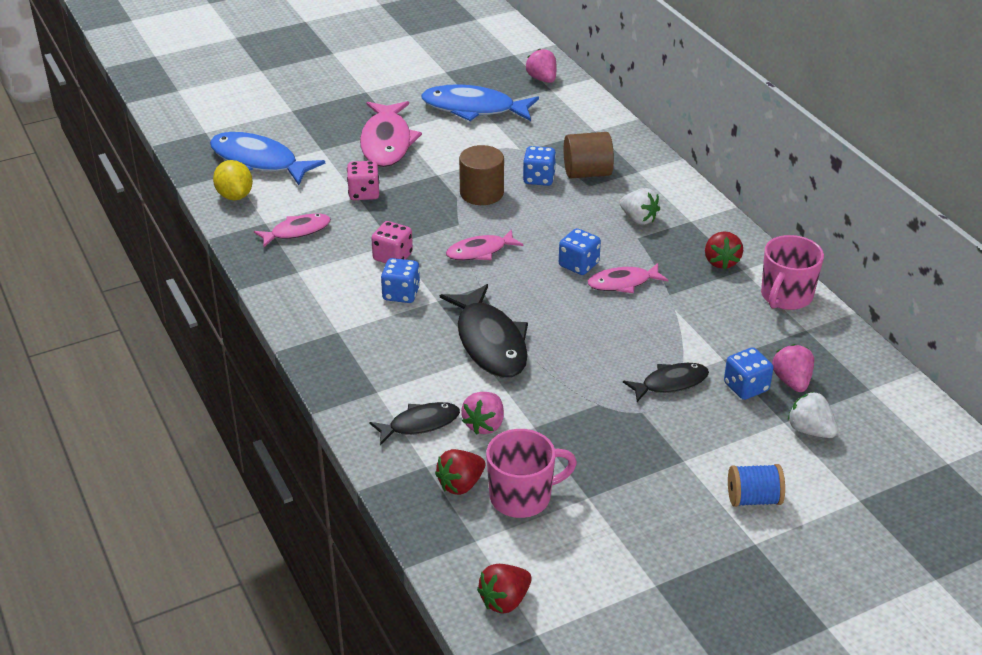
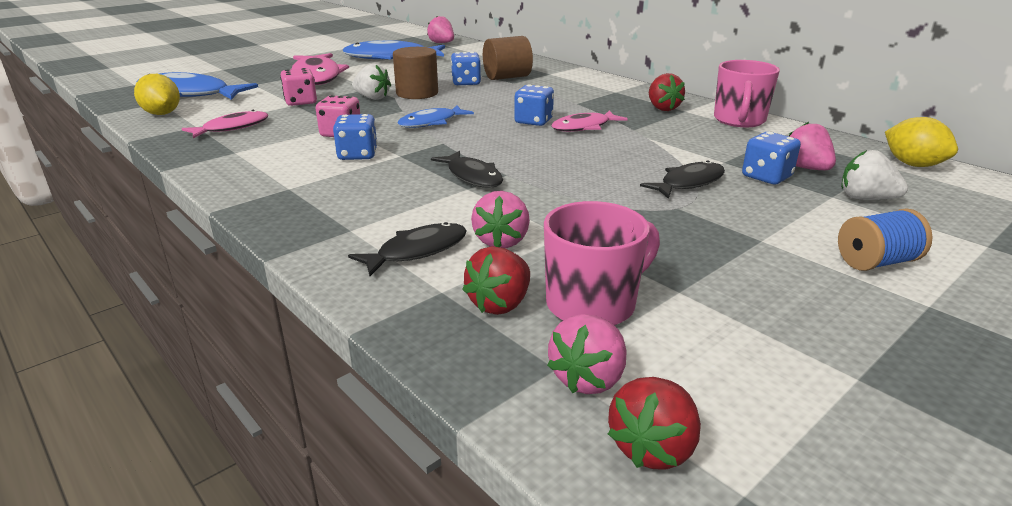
camera: 15 degrees left, 10 degrees down
black fish [440,284,528,378] -> black fish [431,151,503,188], size x0.58
pink fish [446,229,524,260] -> blue fish [397,105,474,128]
white strawberry [620,188,660,225] -> white strawberry moved to [352,64,391,100]
none -> pink strawberry [547,314,626,394]
none -> yellow lemon [885,117,958,167]

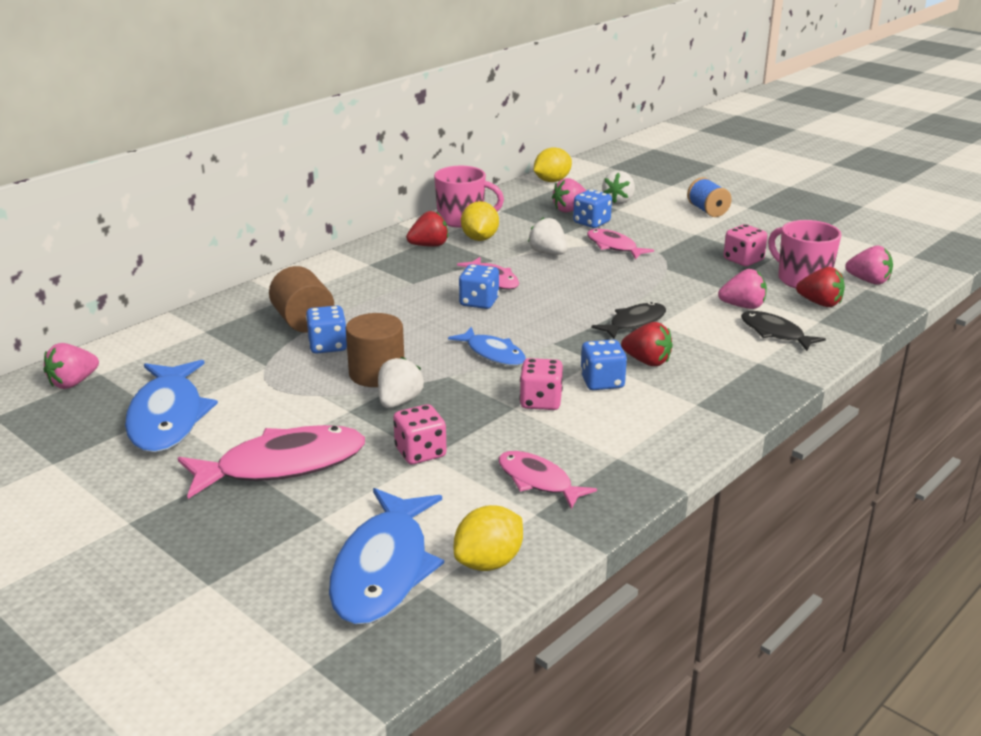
camera: 95 degrees left, 0 degrees up
red strawberry [608,377,701,469] -> red strawberry moved to [621,322,673,366]
black fish [640,161,725,199] -> pink fish [587,229,654,259]
none -> yellow lemon [461,201,499,241]
none -> white strawberry [528,217,568,255]
none -> pink dice [723,224,767,266]

